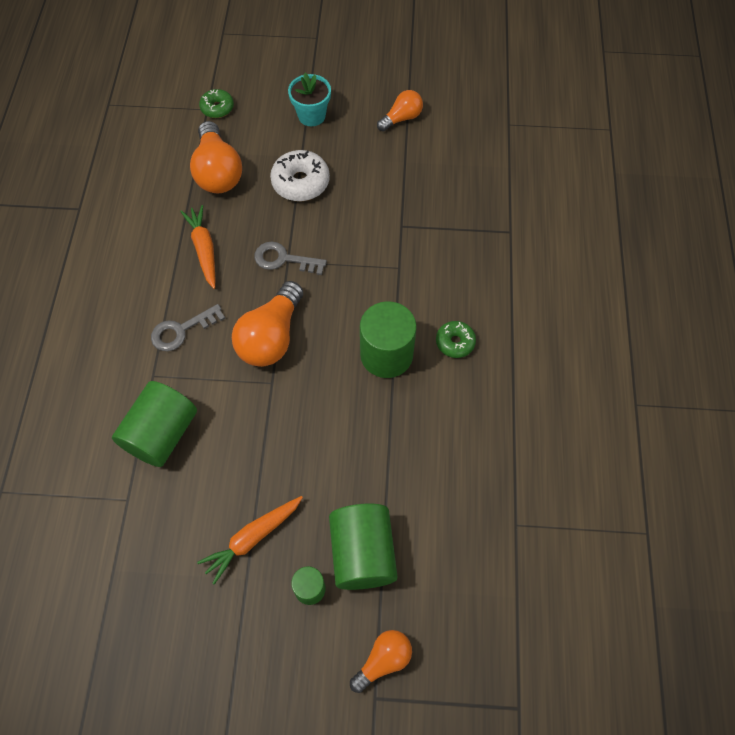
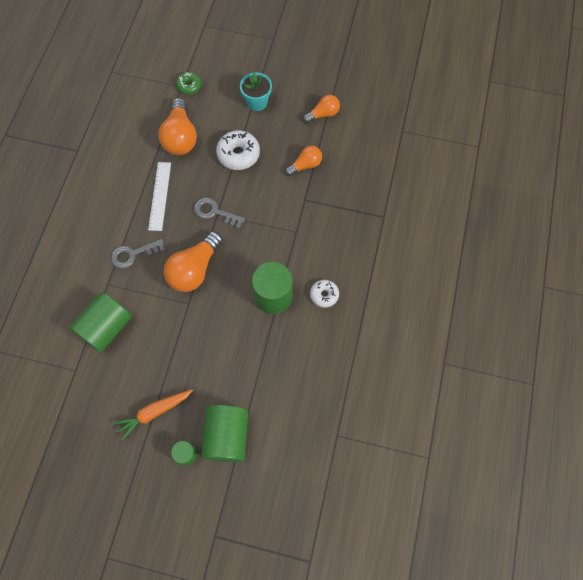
camera: 10 degrees right, 5 degrees up
orange carrot [180,205,215,289] -> white ruler [148,162,171,231]
orange light bulb [350,630,412,693] -> orange light bulb moved to [285,146,322,176]
green donut [436,321,476,358] -> white donut [310,280,339,308]

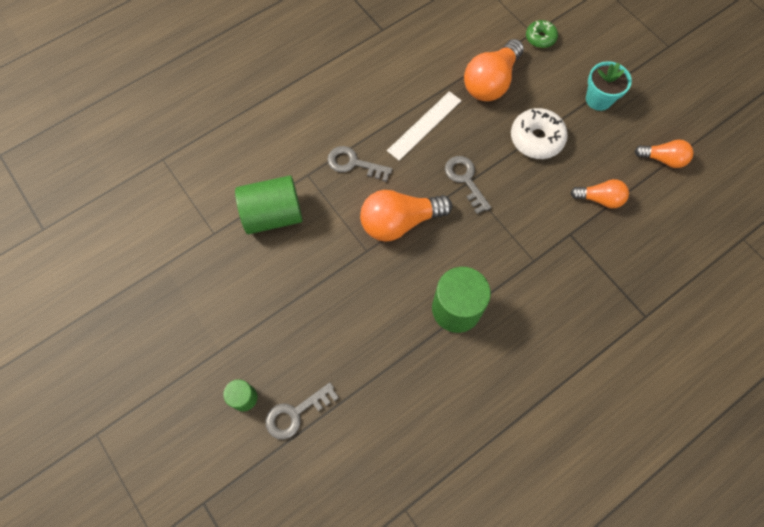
camera: 40 degrees right, 0 degrees up
orange carrot [113,390,193,440] -> none
green cylinder [201,405,248,462] -> grey key [266,382,339,439]
white donut [310,280,339,308] -> none

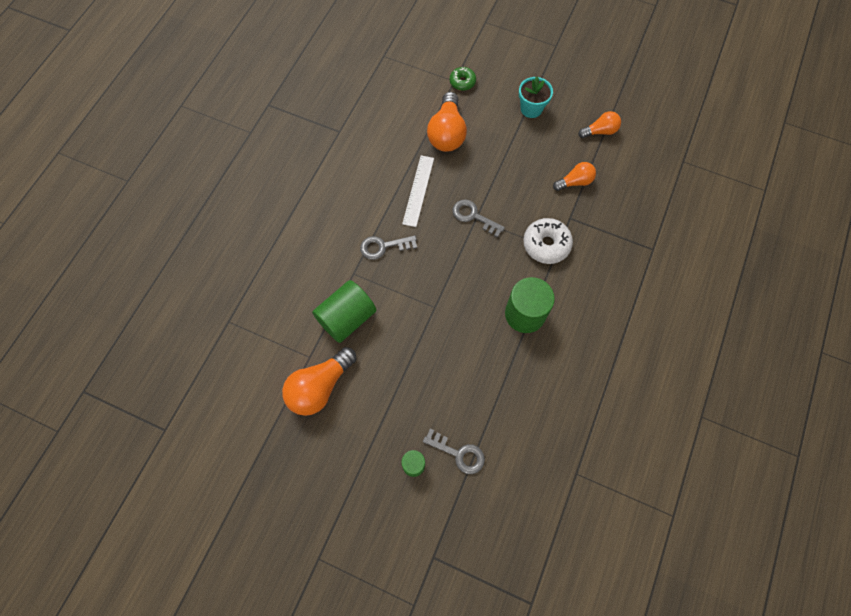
camera: 30 degrees left, 0 degrees up
grey key [266,382,339,439] -> grey key turned 90 degrees counterclockwise [423,429,485,474]
orange light bulb [360,190,452,242] -> orange light bulb moved to [282,347,357,416]
white donut [511,108,568,159] -> white donut moved to [523,218,573,264]

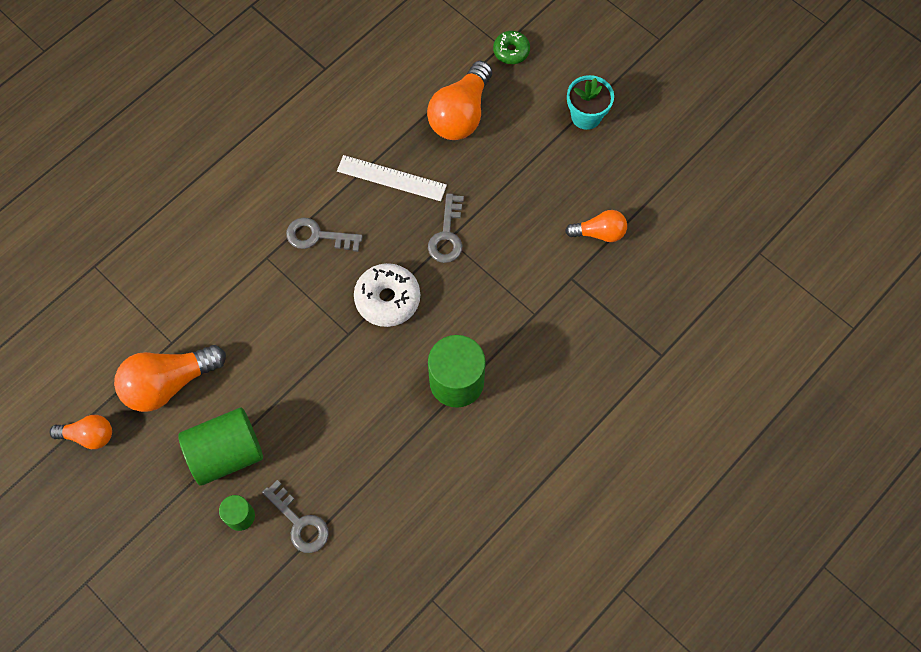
camera: 20 degrees right, 0 degrees up
green cylinder [312,280,376,343] -> green cylinder moved to [178,408,263,486]
white ruler [402,156,434,227] -> white ruler turned 75 degrees clockwise [337,155,447,201]
grey key [453,199,505,238] -> grey key turned 135 degrees counterclockwise [428,193,464,263]
white donut [523,218,573,264] -> white donut moved to [354,263,420,327]
orange light bulb [578,111,621,138] -> orange light bulb moved to [49,415,112,449]

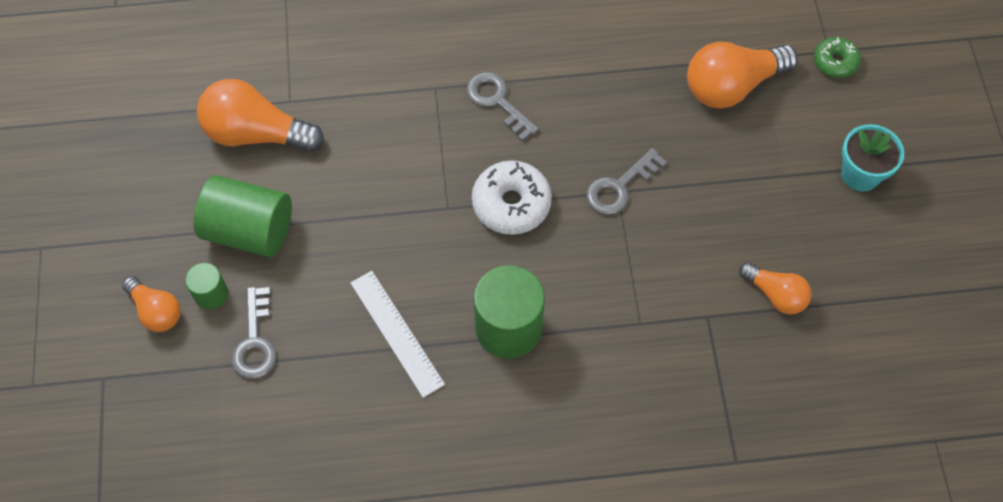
camera: 40 degrees right, 5 degrees down
orange light bulb [49,415,112,449] -> orange light bulb moved to [122,276,181,332]
white ruler [337,155,447,201] -> white ruler moved to [351,271,445,398]

